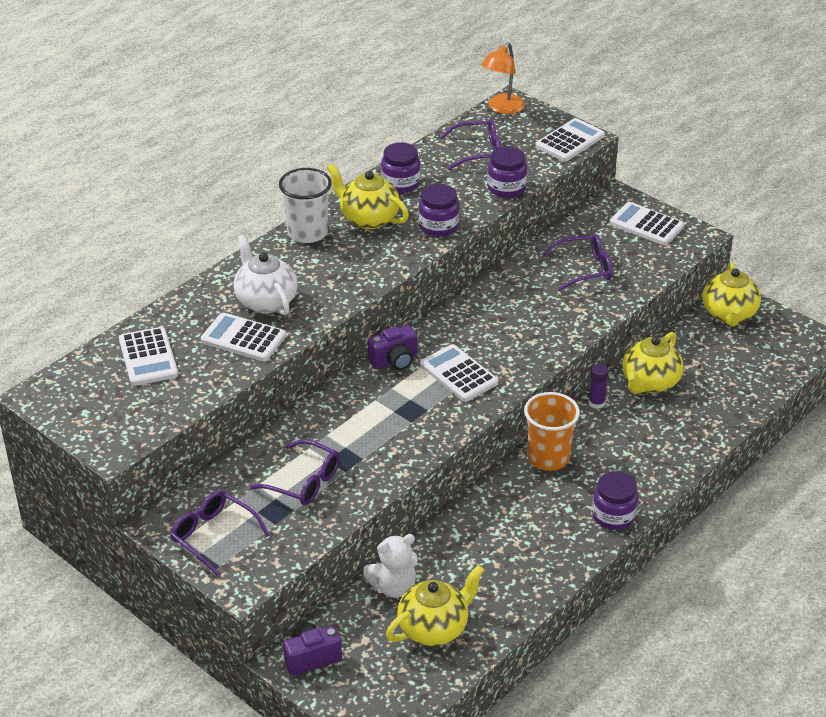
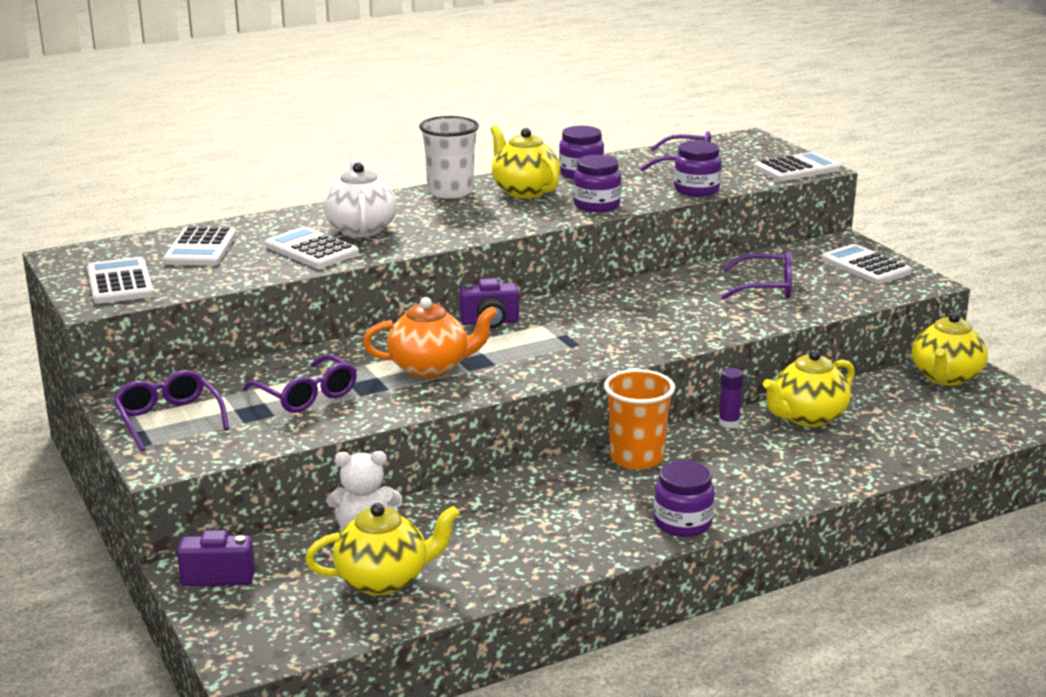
camera: 20 degrees right, 15 degrees down
white calculator [420,344,498,402] -> white calculator moved to [87,257,154,304]
orange lamp [481,43,525,114] -> none
none -> orange teapot [363,297,498,378]

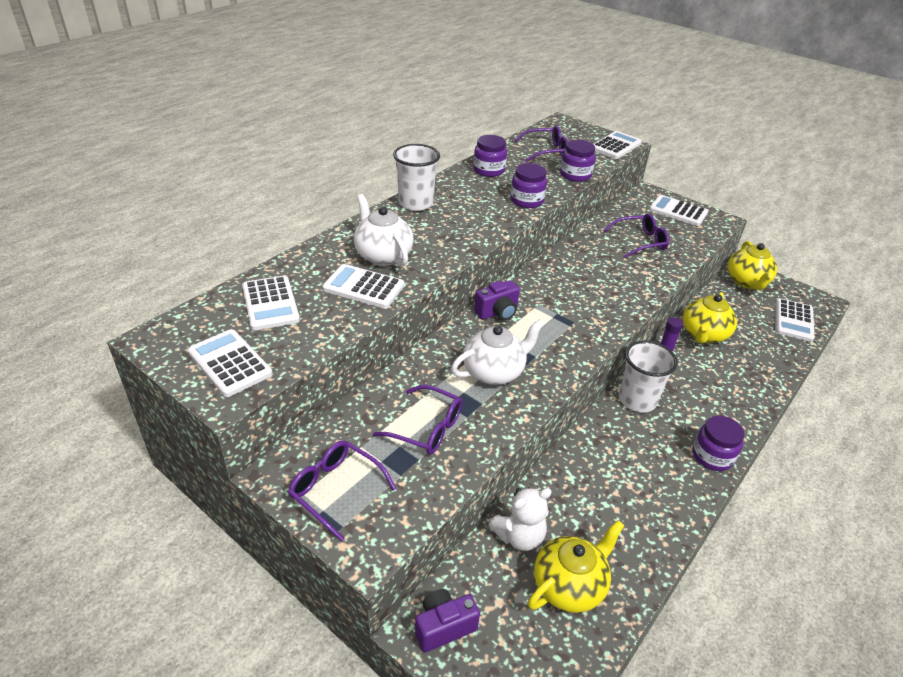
camera: 25 degrees left, 15 degrees up
orange teapot [363,297,498,378] -> white teapot [451,319,544,385]
yellow teapot [491,126,560,198] -> none
orange cup [604,369,675,470] -> white cup [619,341,678,413]
none -> white calculator [775,298,815,342]

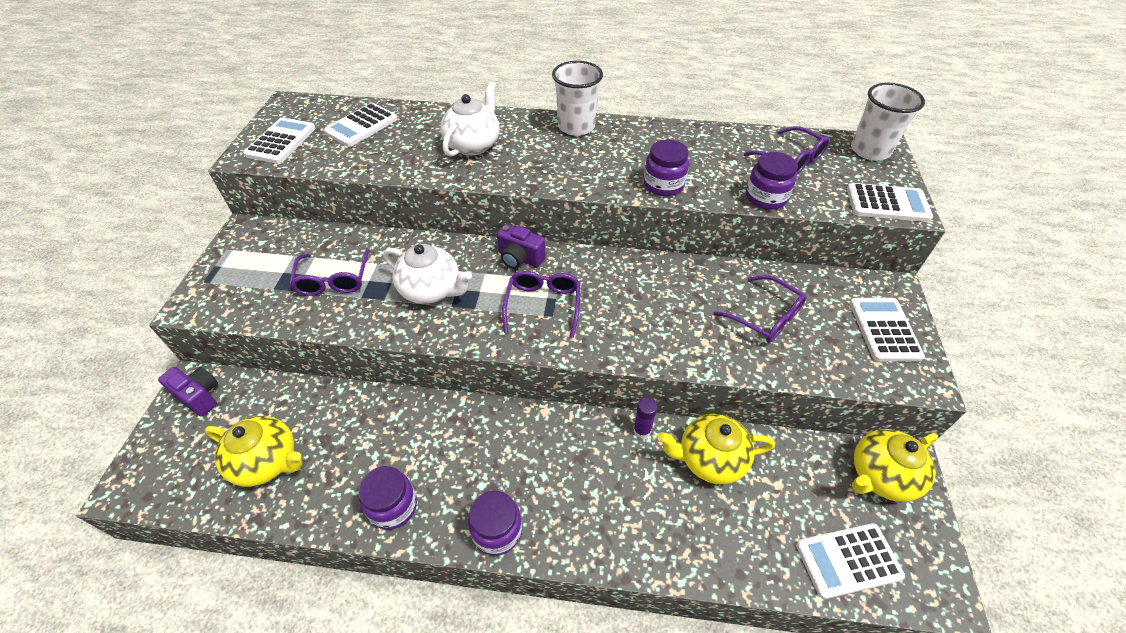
camera: 60 degrees right, 10 degrees up
purple glasses [288,440,396,541] -> purple glasses moved to [502,271,580,338]
white calculator [322,264,404,309] -> none
purple jar [473,135,507,177] -> purple jar moved to [358,466,417,530]
white teddy bear [489,487,552,551] -> none
white cup [619,341,678,413] -> white cup moved to [851,83,925,161]

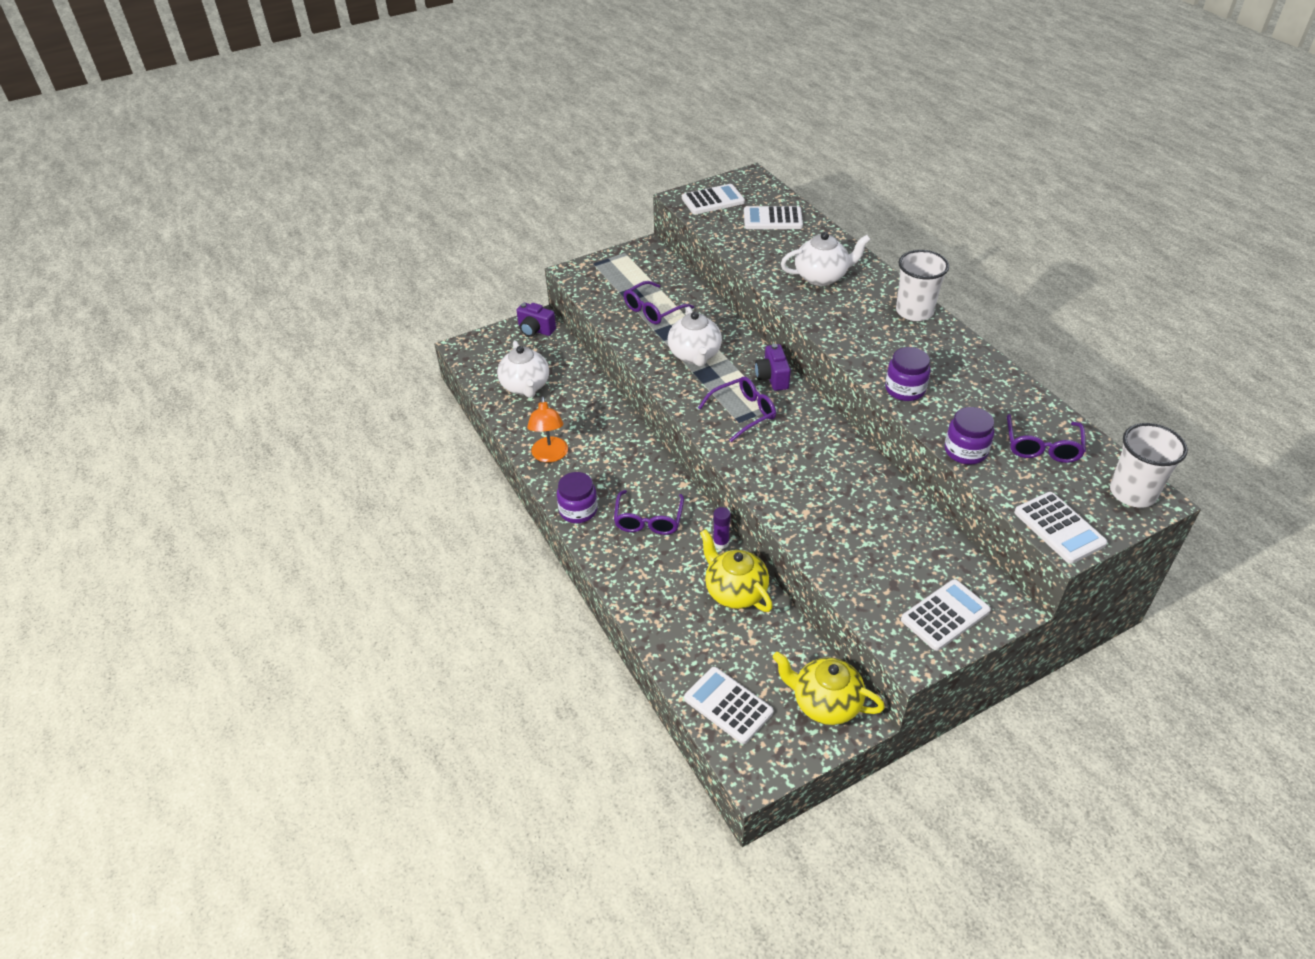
camera: 55 degrees right, 5 degrees down
purple camera [158,367,218,417] -> purple camera turned 120 degrees clockwise [517,303,556,337]
yellow teapot [205,416,302,487] -> white teapot [497,341,549,398]
purple jar [358,466,417,530] -> orange lamp [527,396,568,462]
purple glasses [714,275,807,343] -> purple glasses moved to [614,490,684,535]

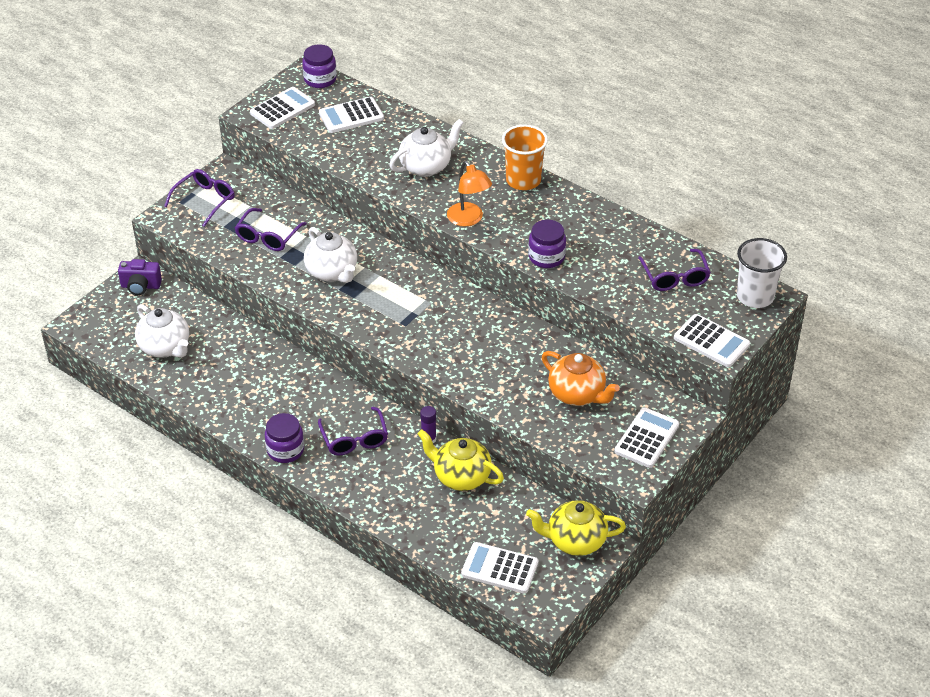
camera: 25 degrees left, 0 degrees up
orange lamp [527,396,568,462] -> orange lamp moved to [447,161,492,226]
purple glasses [698,376,776,442] -> purple glasses moved to [164,169,235,227]
purple camera [755,344,791,391] -> none
white cup [896,250,949,321] -> orange cup [502,124,548,190]
purple jar [945,407,994,465] -> purple jar moved to [302,44,337,88]
none -> orange teapot [542,351,620,406]

